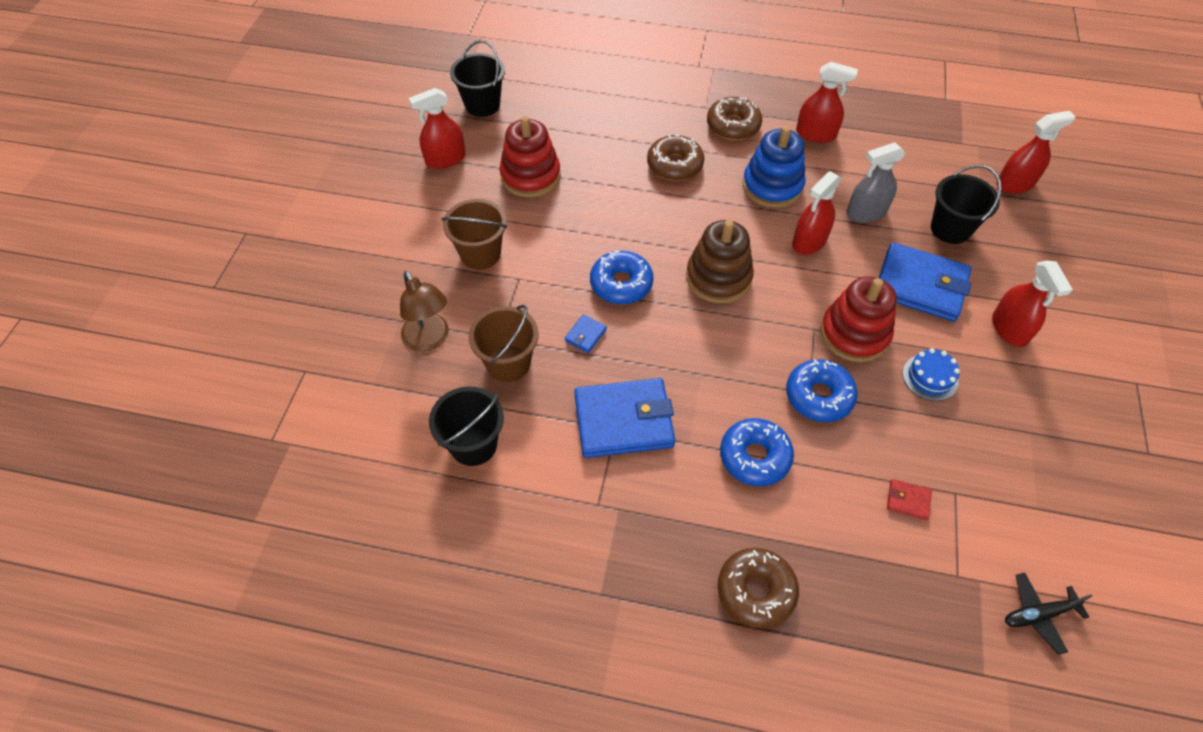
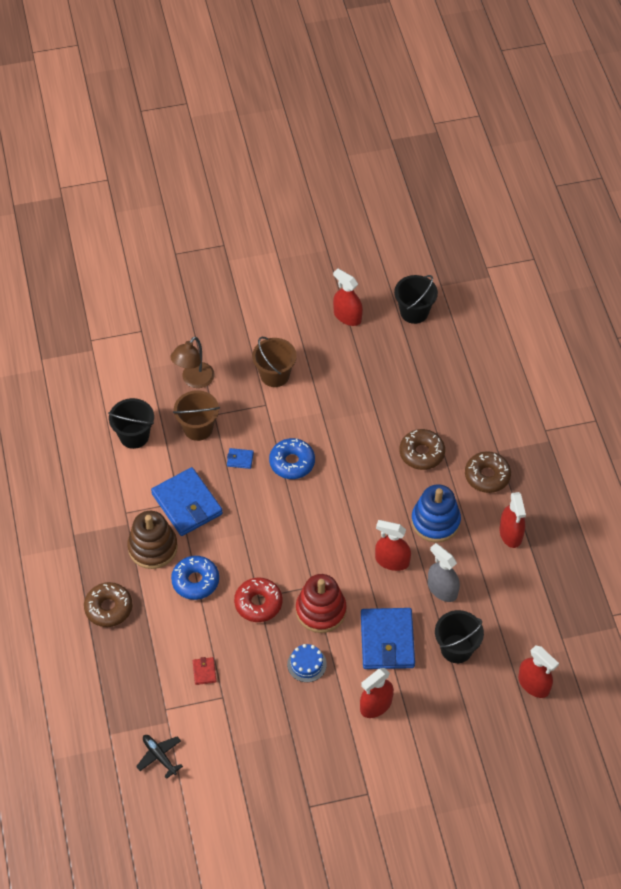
camera: 65 degrees right, 0 degrees up
red stacking toy [500,116,561,198] -> none
brown stacking toy [686,220,754,303] -> brown stacking toy moved to [127,511,178,569]
blue donut [786,359,858,422] -> red donut [234,578,283,622]

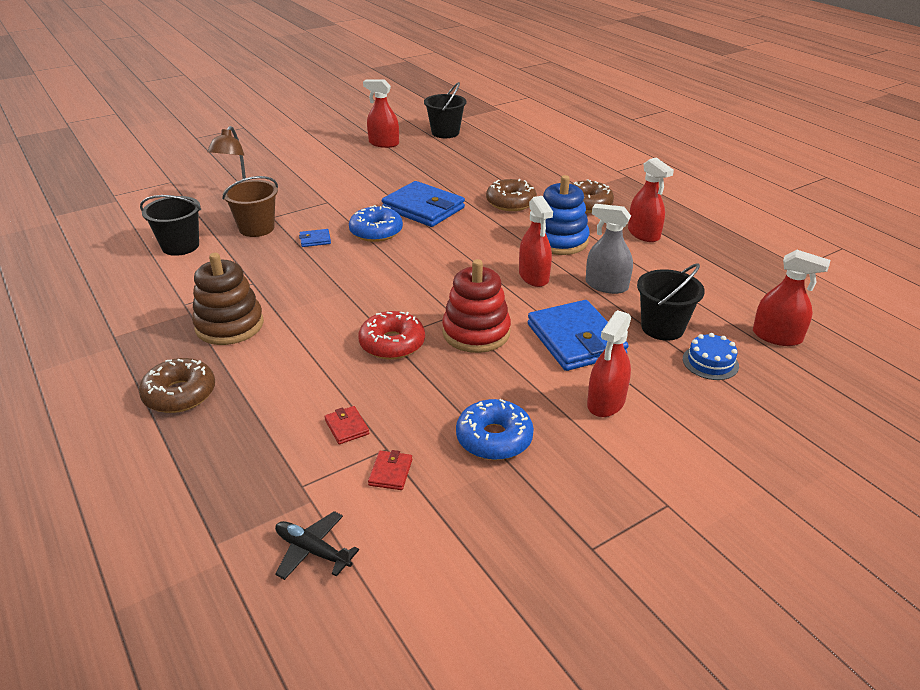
camera: 20 degrees left, 20 degrees down
blue wallet [151,467,223,536] -> blue wallet moved to [382,181,465,227]
blue donut [171,556,219,600] -> blue donut moved to [456,399,534,460]
brown bucket [252,337,297,387] -> none
blue cake [287,644,327,682] -> blue cake moved to [683,333,739,380]
red spray bottle [375,520,411,571] -> red spray bottle turned 105 degrees counterclockwise [519,196,553,287]
none -> red wallet [368,450,412,490]

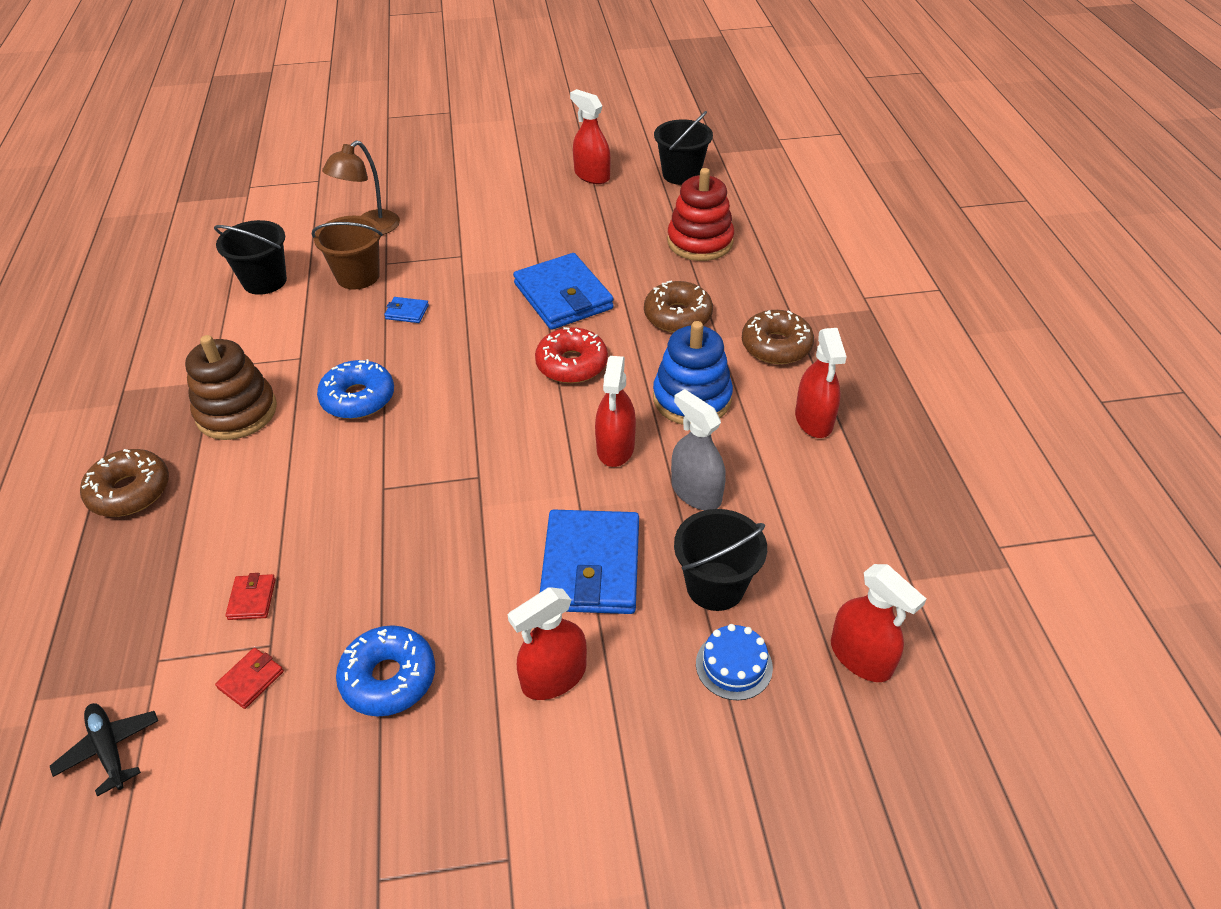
camera: 25 degrees right, 10 degrees up
blue donut [349,205,403,242] -> blue donut moved to [317,359,394,419]
red donut [358,311,425,359] -> red donut moved to [535,327,608,383]
red stacking toy [442,259,511,353] -> red stacking toy moved to [667,168,734,261]

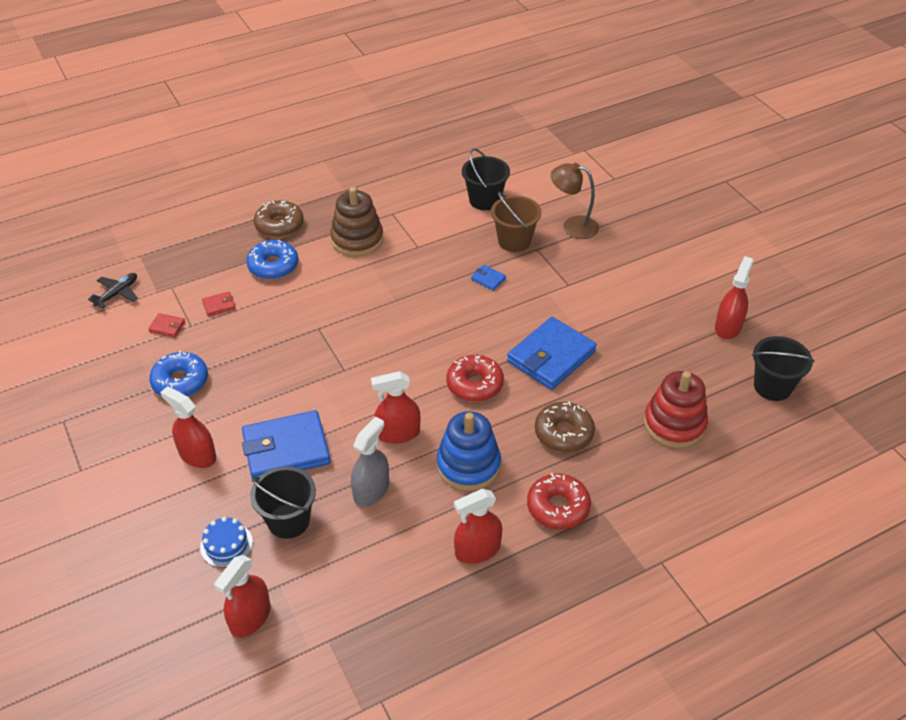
camera: 70 degrees right, 0 degrees up
blue donut [317,359,394,419] -> blue donut moved to [246,240,299,280]
blue wallet [384,297,429,323] -> blue wallet turned 45 degrees counterclockwise [471,265,506,291]
brown donut [742,310,814,364] -> red donut [527,473,591,530]

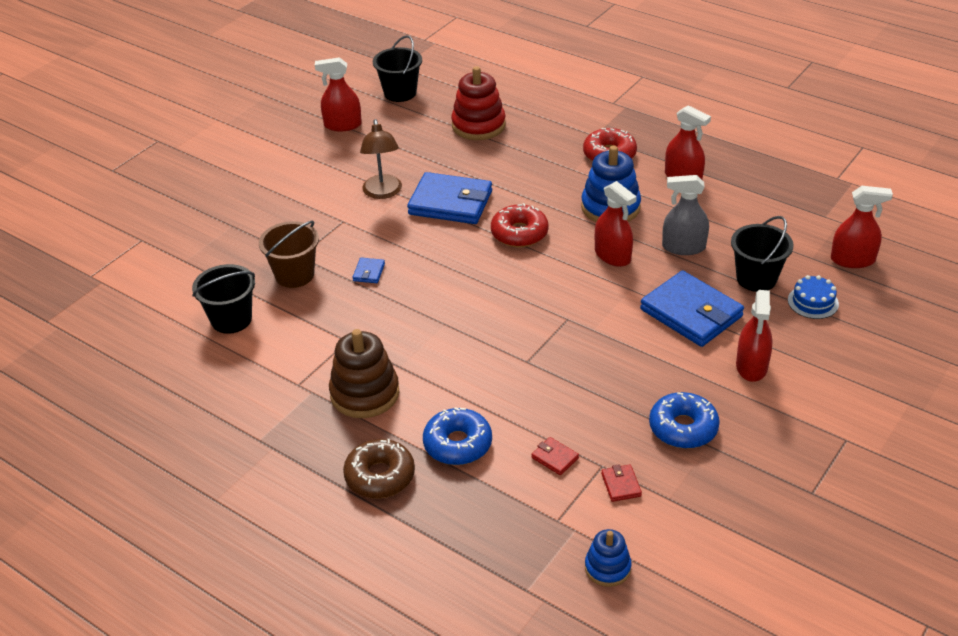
camera: 115 degrees left, 5 degrees down
black plane [88,273,138,309] -> blue stacking toy [585,529,632,587]
brown donut [535,401,595,452] -> none
brown lamp [551,163,599,239] -> brown lamp moved to [360,119,402,199]

